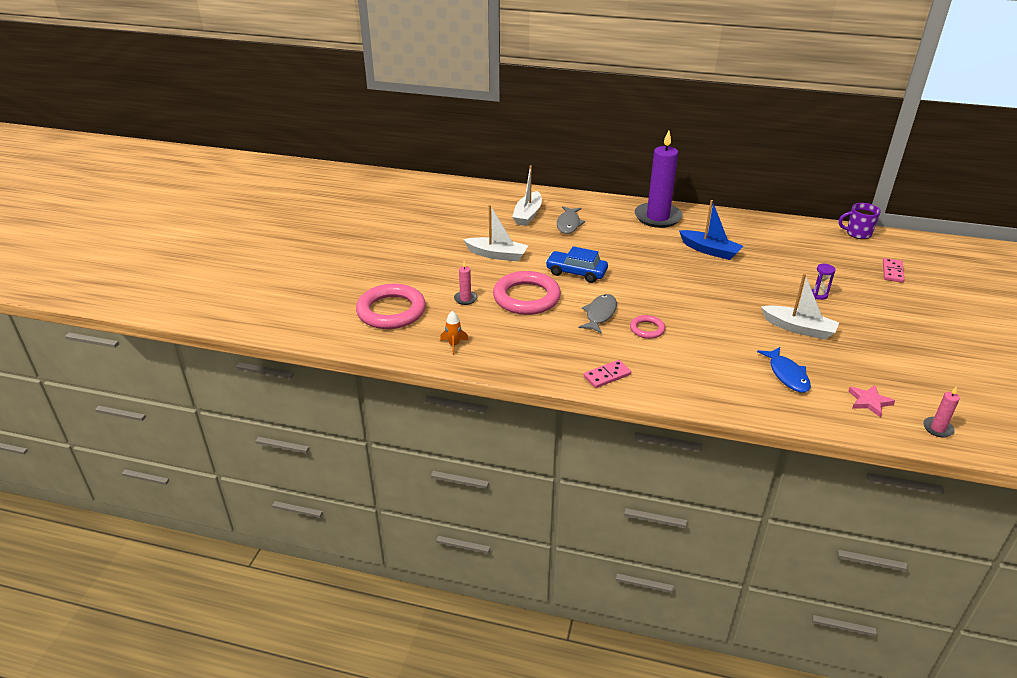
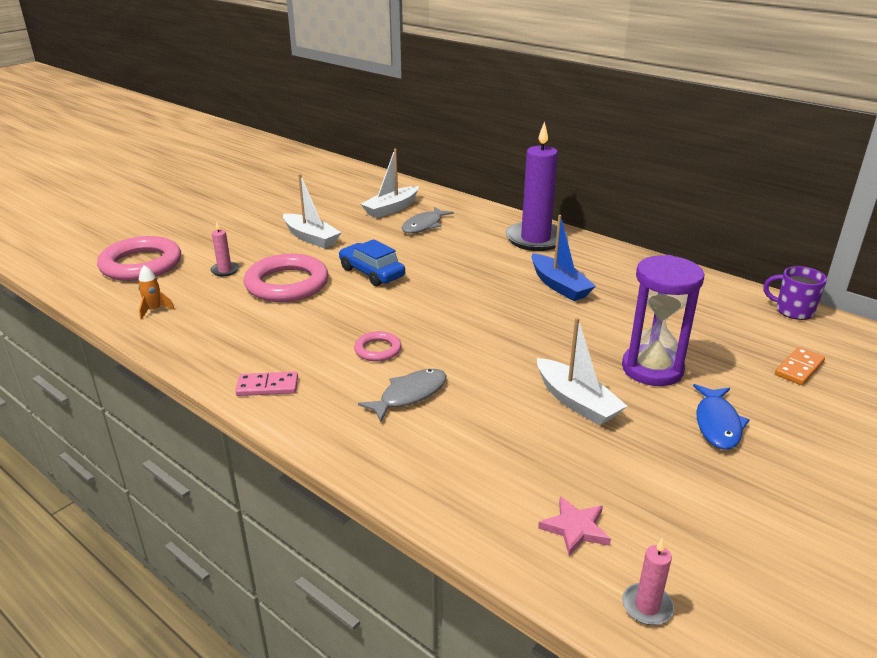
camera: 25 degrees right, 5 degrees down
grey fish [578,294,617,334] -> grey fish moved to [358,369,446,422]
blue fish [757,347,811,393] -> blue fish moved to [693,384,750,450]
purple hourglass [812,263,836,300] -> purple hourglass [622,255,704,386], size x2.38
pink domino [883,258,905,283] -> orange domino [775,347,825,385]

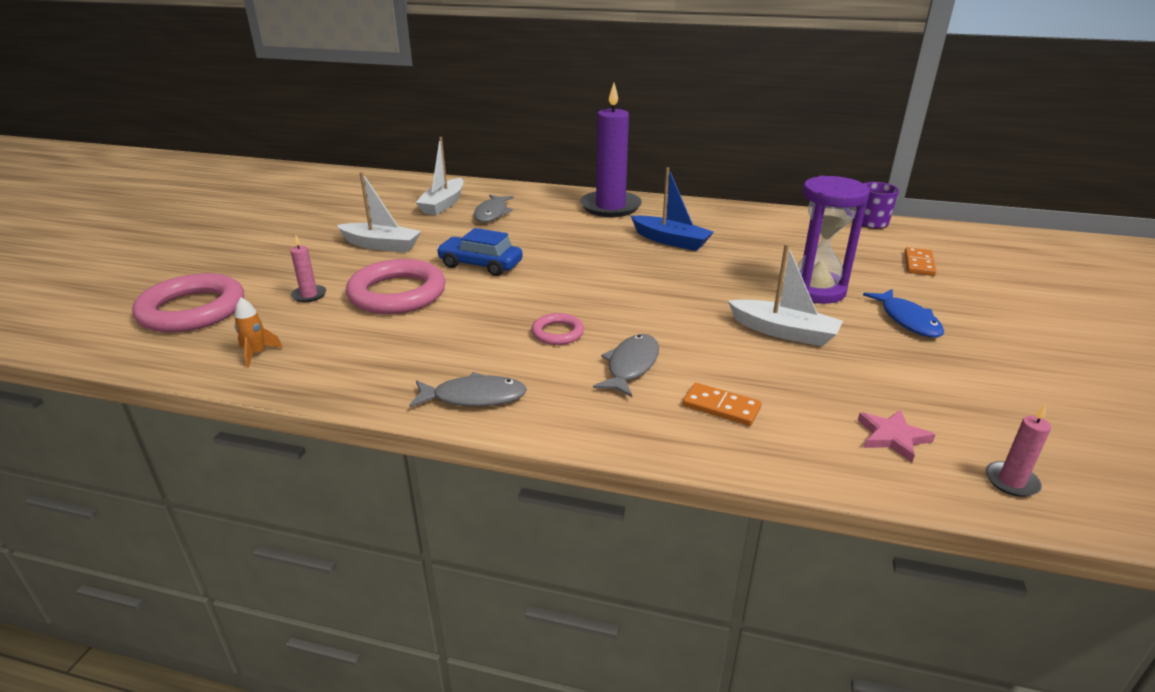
camera: 25 degrees left, 0 degrees up
pink domino [235,372,298,396] -> grey fish [409,372,527,408]
none -> orange domino [683,383,761,426]

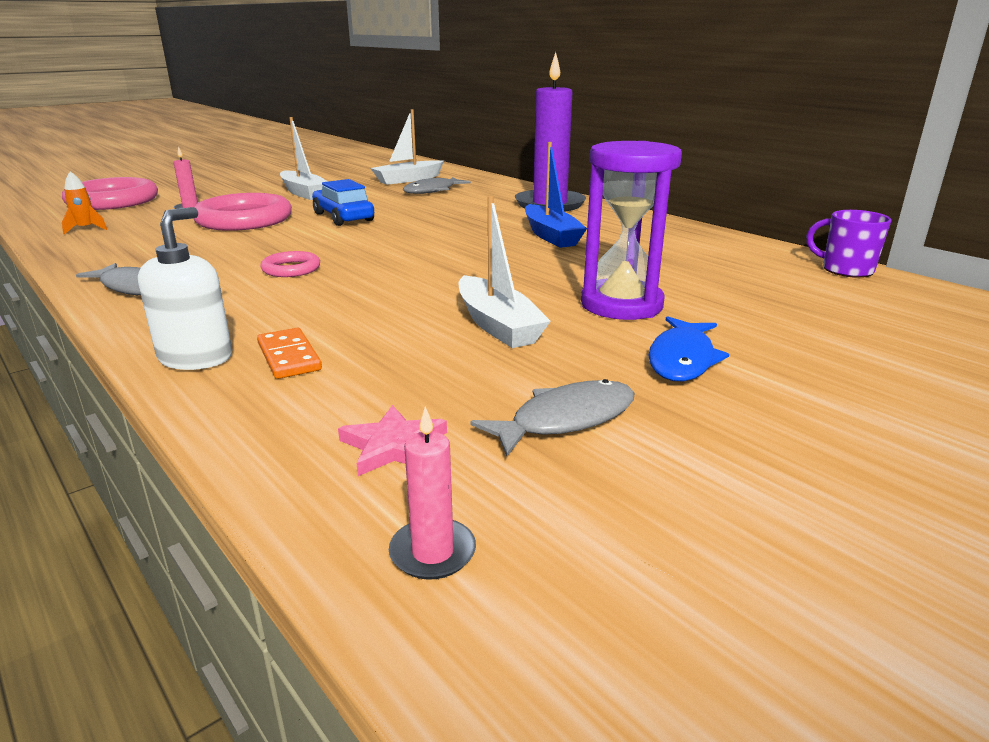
camera: 35 degrees right, 5 degrees down
grey fish [593,334,659,397] -> grey fish moved to [471,379,634,456]
orange domino [904,247,936,276] -> none
none -> white soap dispenser [138,207,232,370]

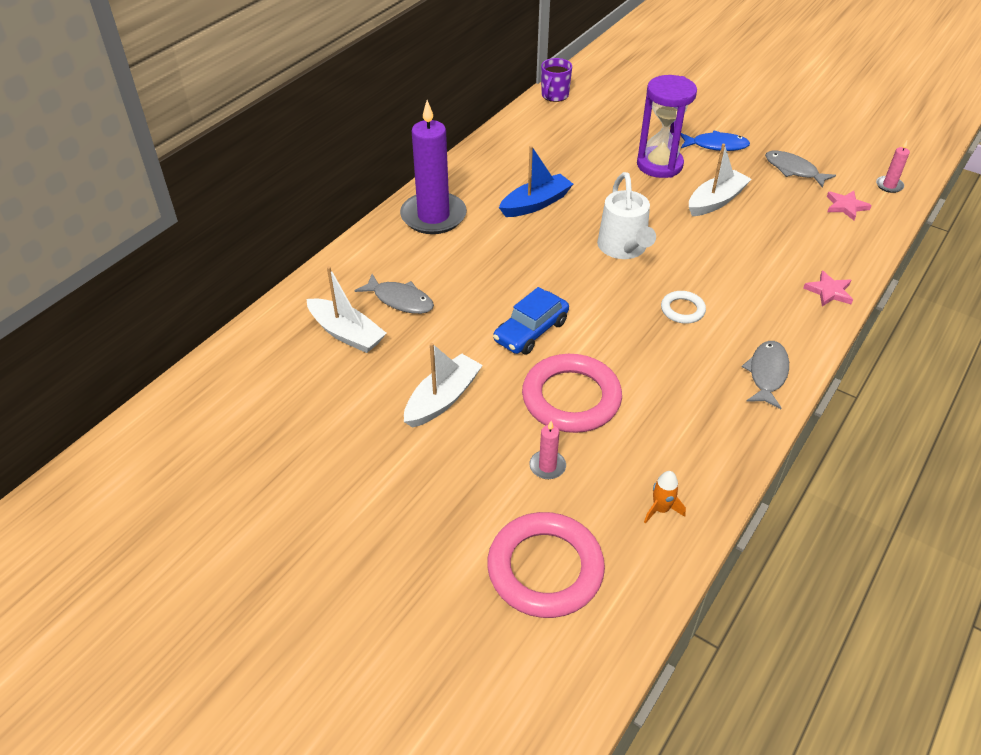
camera: 105 degrees left, 20 degrees up
white soap dispenser [138,207,232,370] -> pink star [803,271,853,306]
orange domino [257,328,322,379] -> none
pink ring [260,251,320,277] -> white ring [661,291,706,324]
none -> white watering can [597,172,656,259]

